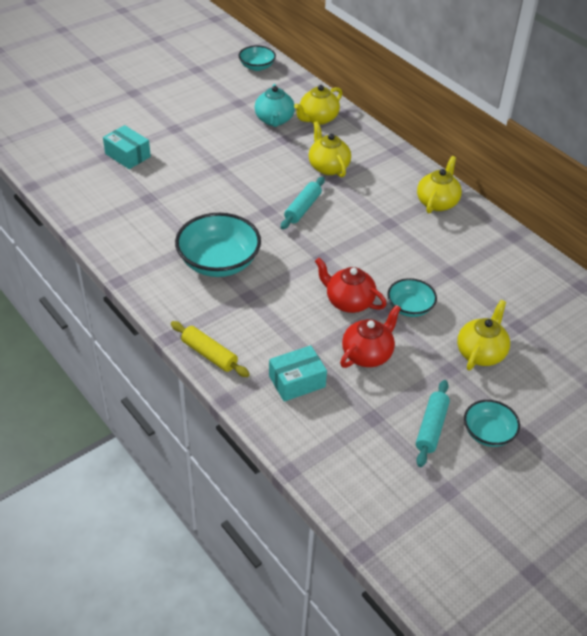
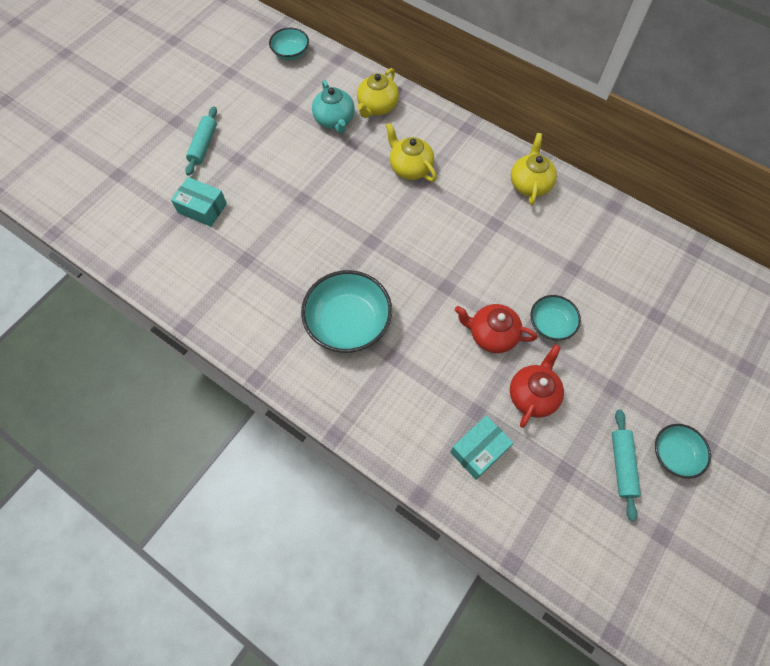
camera: 15 degrees left, 20 degrees up
yellow rolling pin [171,321,250,377] -> none
turquoise rolling pin [281,177,325,229] -> turquoise rolling pin moved to [185,106,217,176]
yellow teapot [457,300,510,370] -> none

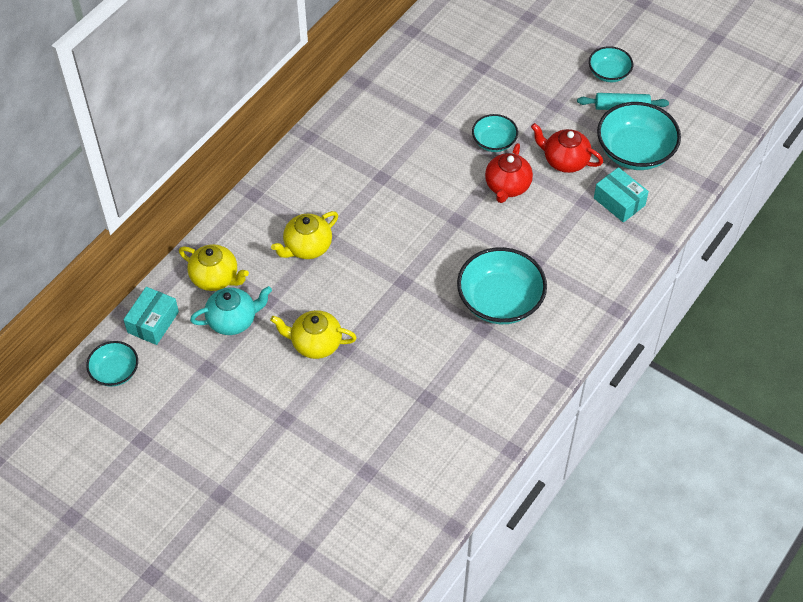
camera: 90 degrees left, 10 degrees down
turquoise box [171,177,227,227] -> turquoise box moved to [123,287,179,345]
turquoise rolling pin [185,106,217,176] -> none
yellow teapot [511,133,557,205] -> yellow teapot moved to [270,310,357,359]
none -> turquoise bowl [597,102,681,170]

